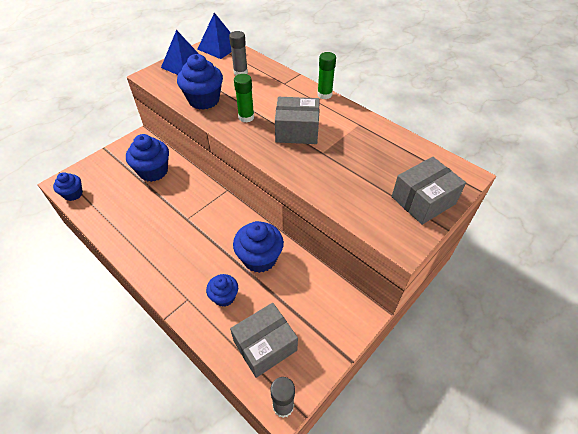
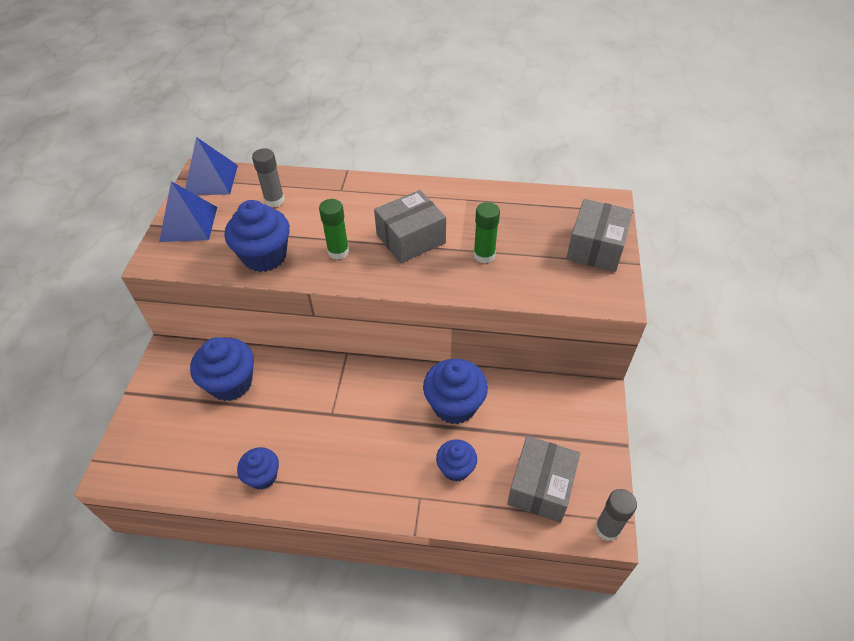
camera: 35 degrees left, 0 degrees up
blue cupcake [53,172,83,201] -> blue cupcake moved to [237,447,279,490]
green glue stick [317,52,336,99] -> green glue stick moved to [473,202,500,263]

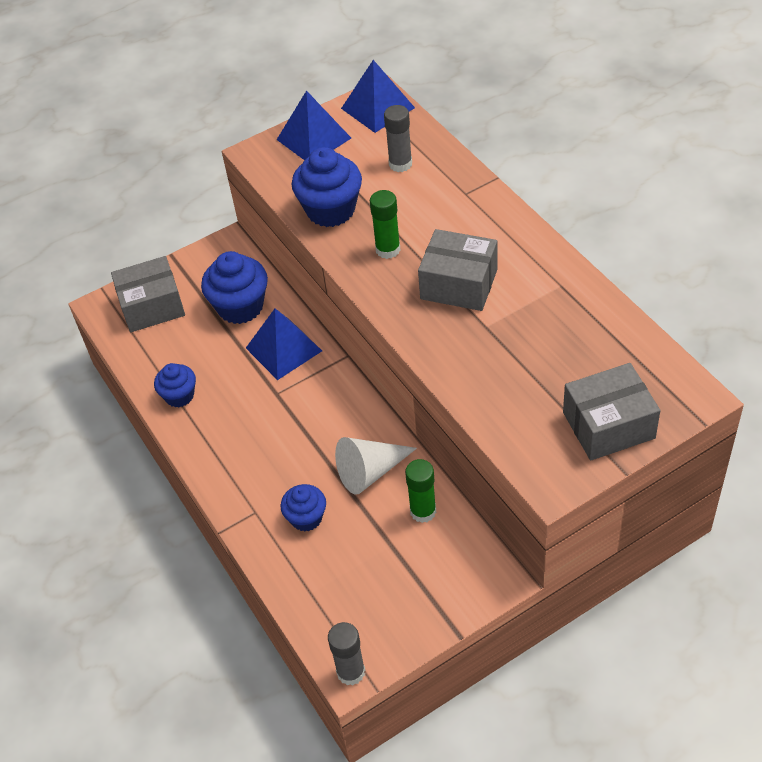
camera: 55 degrees right, 0 degrees up
blue cupcake [423,359,488,424] -> white cone [335,437,417,495]
green glue stick [473,202,500,263] -> green glue stick moved to [405,459,436,523]
grey box [507,436,580,523] -> grey box moved to [111,256,185,332]
none -> blue pyramid [246,308,322,380]

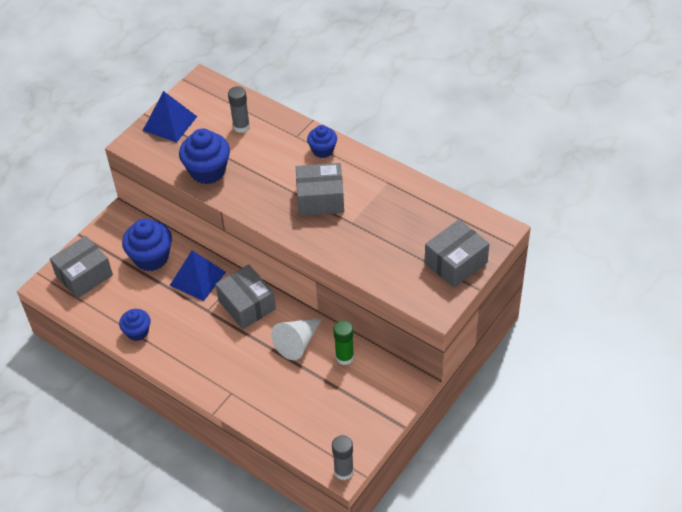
camera: 25 degrees left, 0 degrees up
blue cupcake [281,484,326,532] -> blue cupcake moved to [307,125,337,158]
blue pyramid [341,60,415,133] -> none
green glue stick [370,190,400,259] -> none
none -> grey box [215,264,276,329]

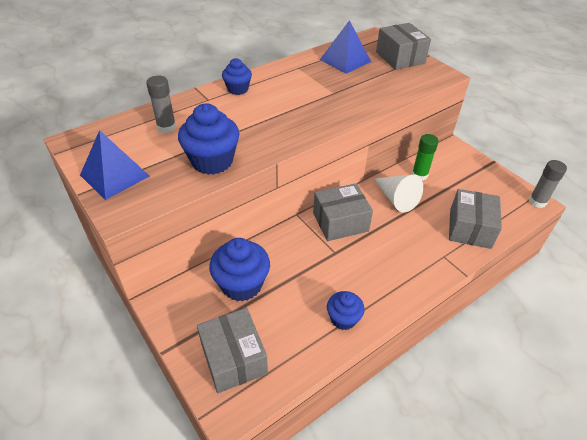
camera: 75 degrees left, 5 degrees down
blue pyramid [169,250,226,301] -> blue pyramid moved to [320,20,371,74]
grey box [296,163,344,216] -> grey box moved to [449,189,502,249]

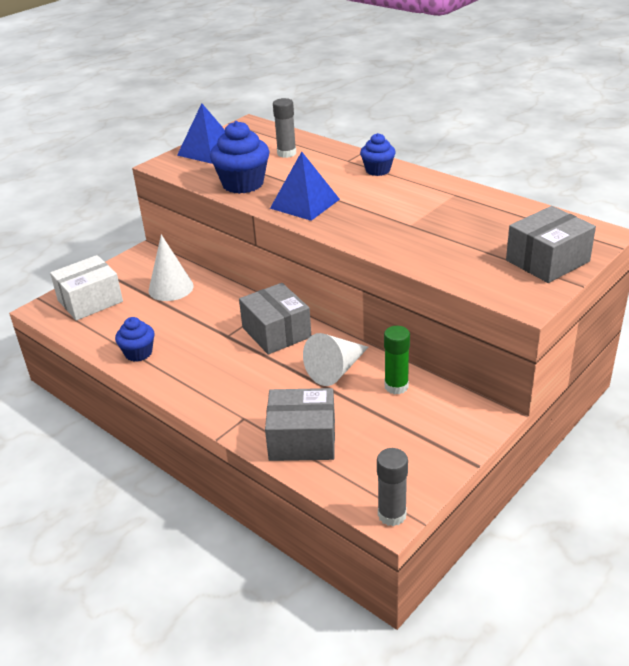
camera: 80 degrees right, 10 degrees down
grey box [197,308,268,393] -> white box [50,255,123,321]
blue cupcake [209,238,270,302] -> white cone [148,235,194,301]
blue pyramid [320,20,371,74] -> blue pyramid moved to [270,152,340,221]

